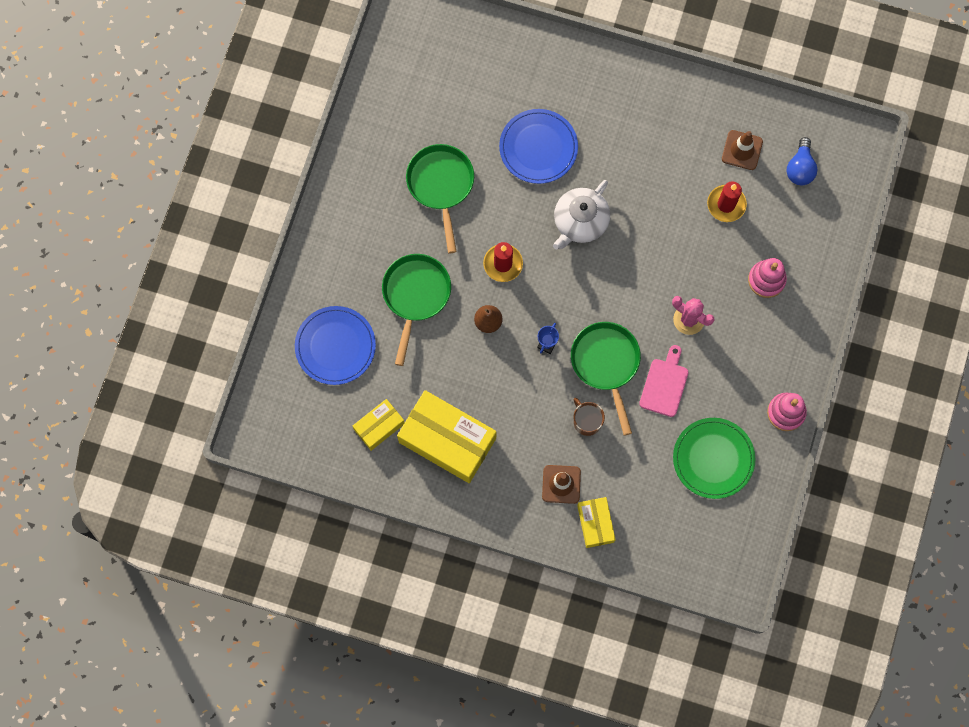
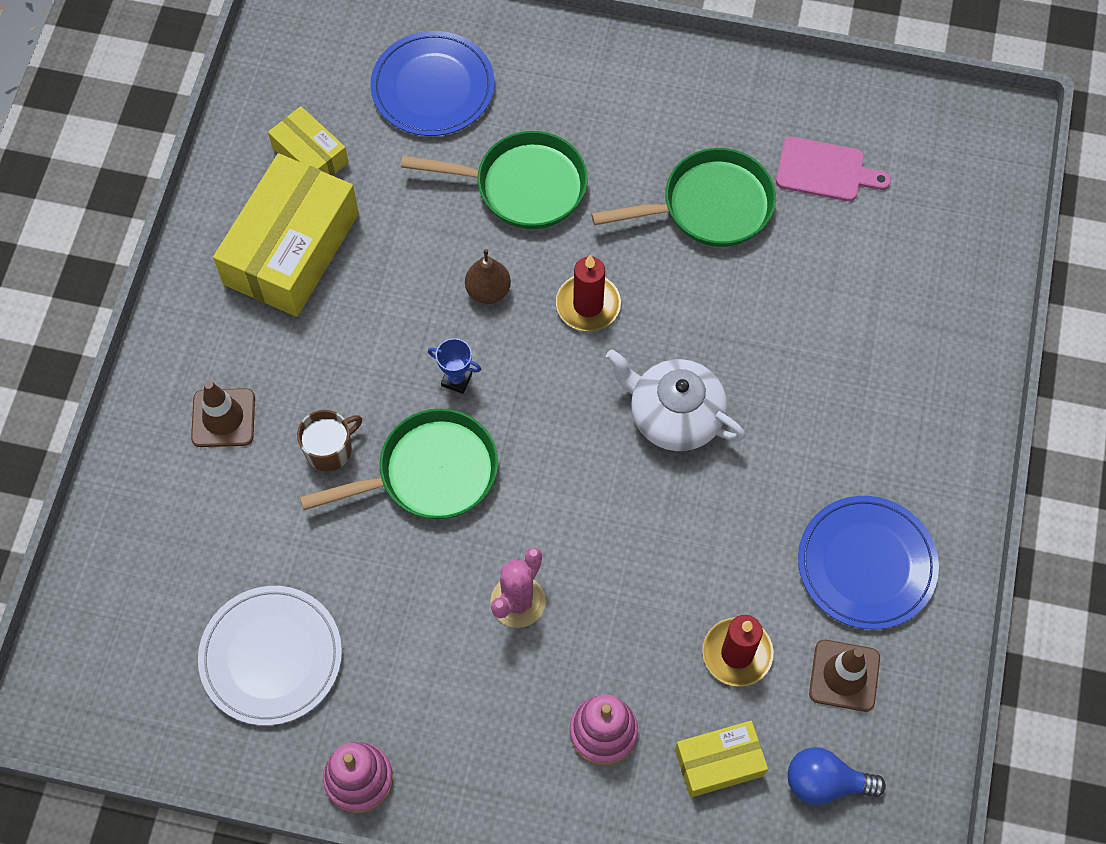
camera: 85 degrees right, 10 degrees down
blue plate [499,109,578,184] -> blue plate moved to [798,496,939,629]
yellow box [577,497,616,548] -> yellow box moved to [675,721,768,798]
pink cutting board [639,345,689,417] -> pink cutting board moved to [776,137,891,201]
green plate [673,418,755,499] -> white plate [198,586,342,726]

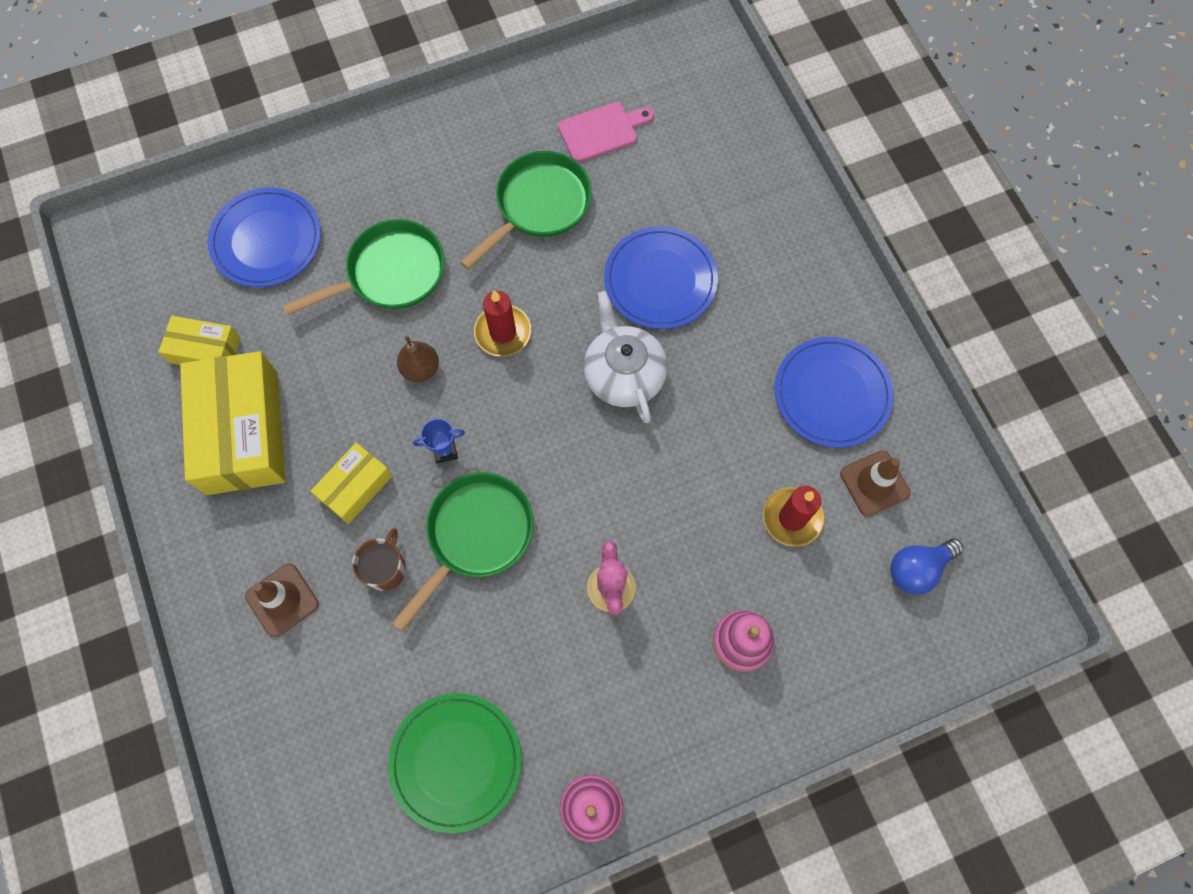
camera: 35 degrees left, 5 degrees up
white plate [198,586,342,726] -> green plate [388,693,522,833]
white teapot [606,349,746,451] -> white teapot turned 75 degrees clockwise [584,291,668,423]
yellow box [675,721,768,798] -> yellow box moved to [311,443,392,524]
none -> blue plate [604,226,718,329]

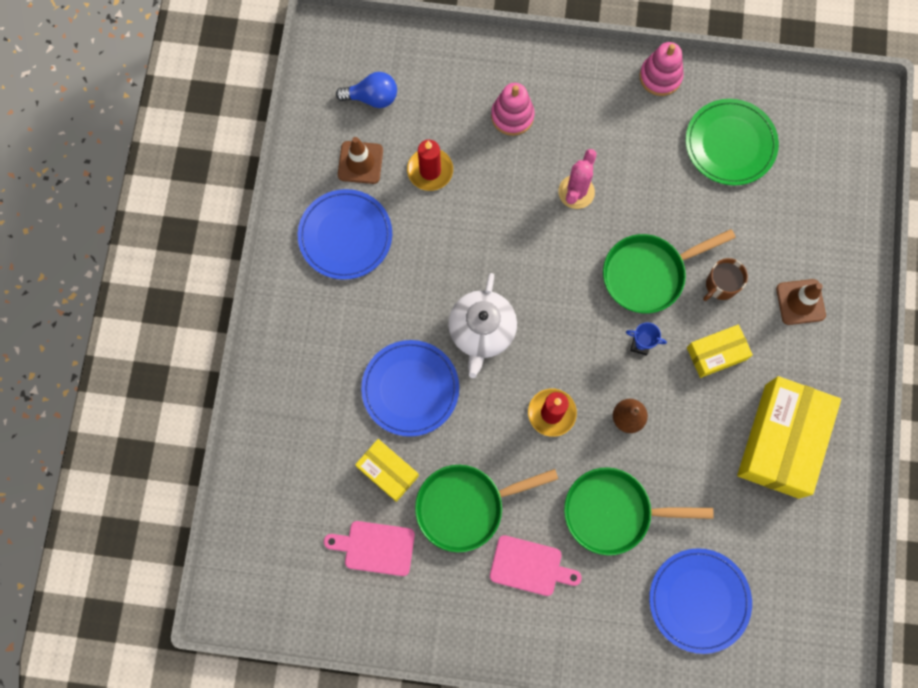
camera: 150 degrees left, 5 degrees up
yellow box [158,316,240,365] -> yellow box moved to [355,439,419,502]
none -> pink cutting board [490,535,582,596]

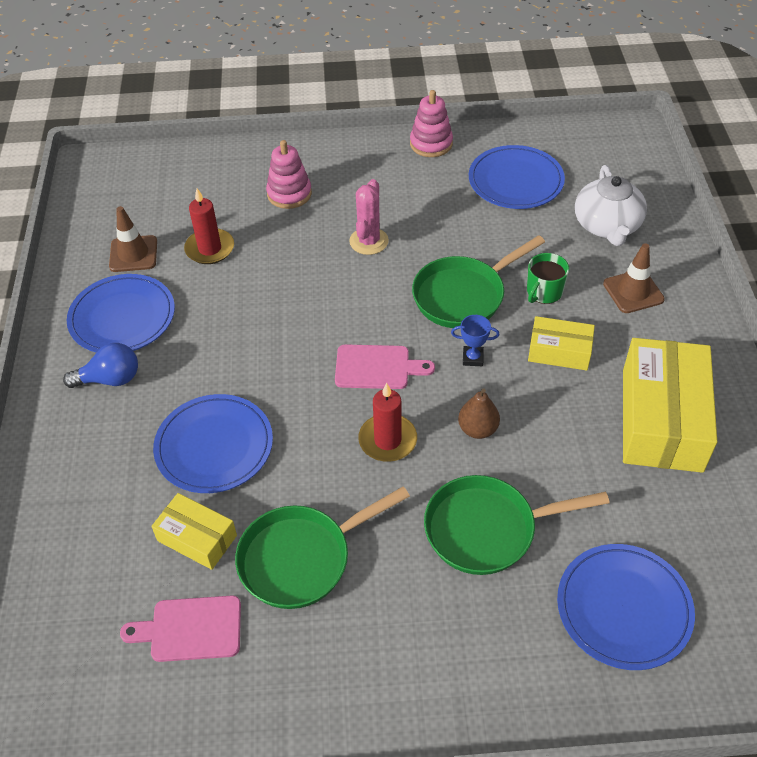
camera: 10 degrees left, 25 degrees down
blue light bulb [336,72,397,108] -> blue light bulb moved to [63,343,138,388]
white teapot [448,273,517,378] -> white teapot moved to [575,165,647,246]
pink cutting board [490,535,582,596] -> pink cutting board moved to [335,344,435,389]
green plate [686,99,779,186] -> blue plate [469,145,565,209]
yellow box [687,324,753,378] -> yellow box turned 45 degrees clockwise [528,316,595,370]
brown mug [703,258,748,301] -> green mug [527,253,569,304]

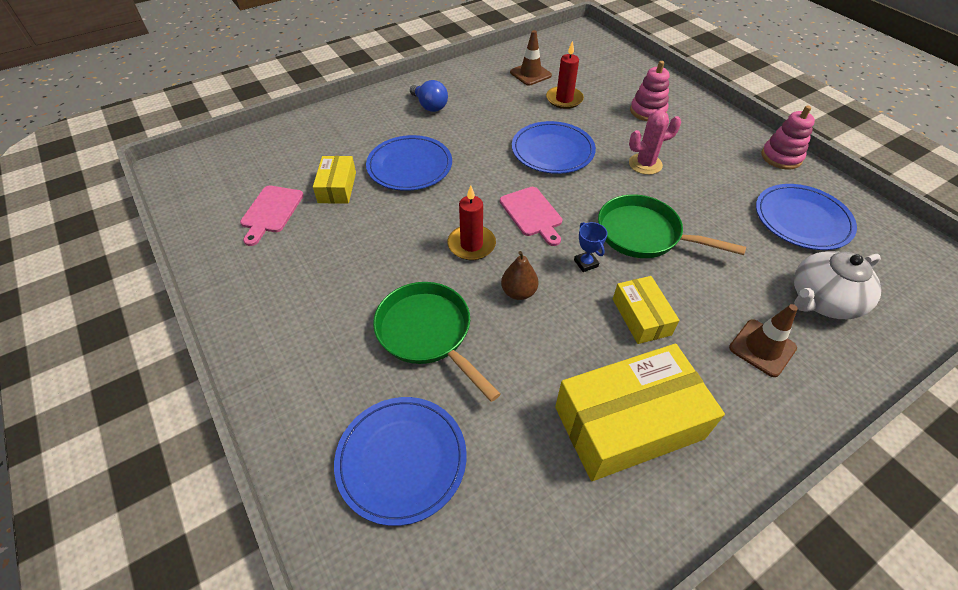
camera: 60 degrees right, 0 degrees up
blue plate [67,274,175,353] -> blue plate moved to [512,121,596,174]
pink cutting board [120,595,241,662] -> pink cutting board turned 135 degrees counterclockwise [240,186,304,246]
green pan [235,486,410,609] -> none
green mug [527,253,569,304] -> none

